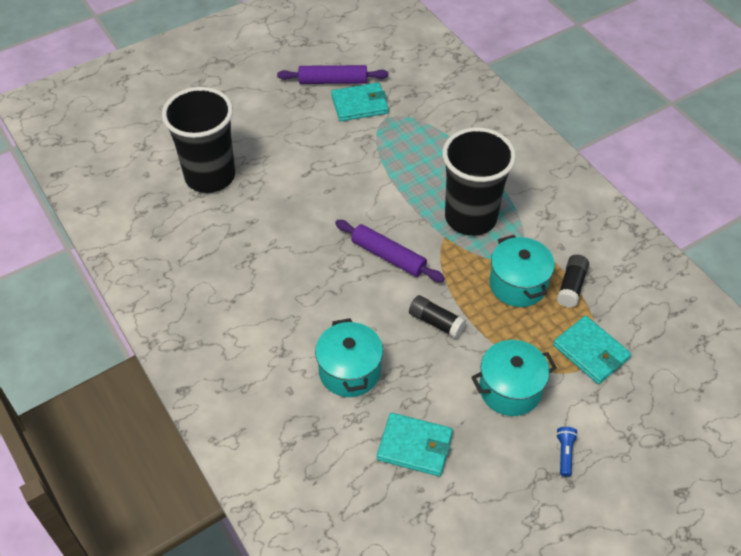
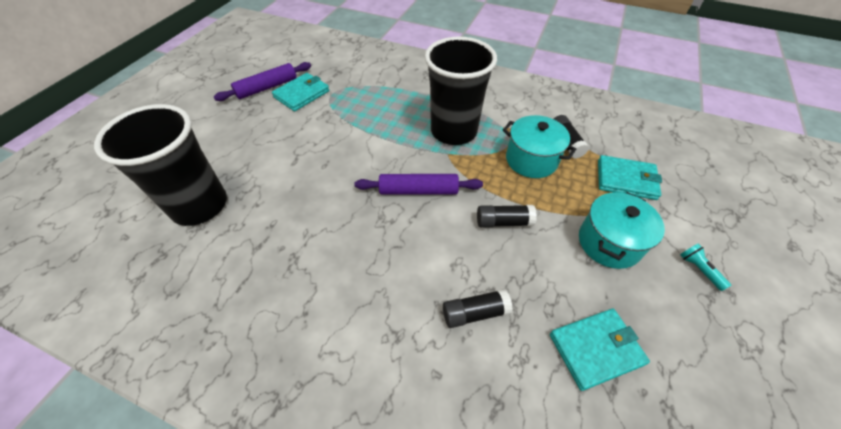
camera: 35 degrees left, 0 degrees up
turquoise pot [315,318,383,397] -> black glue stick [443,289,513,328]
blue flashlight [556,427,578,477] -> turquoise flashlight [680,244,731,291]

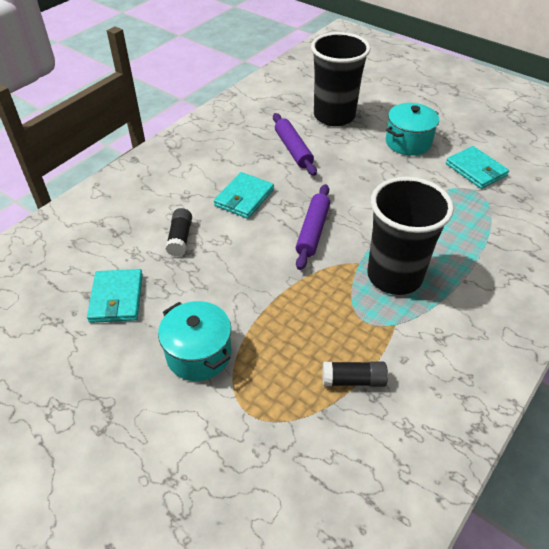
camera: 105 degrees right, 5 degrees down
purple rolling pin [214,62,311,101] -> purple rolling pin moved to [273,113,317,176]
black glue stick [477,205,537,228] -> none
turquoise pot [502,115,576,178] -> turquoise pot moved to [386,103,439,156]
turquoise wallet [598,155,662,200] -> turquoise wallet moved to [214,172,274,219]
turquoise flashlight [680,244,731,291] -> none

